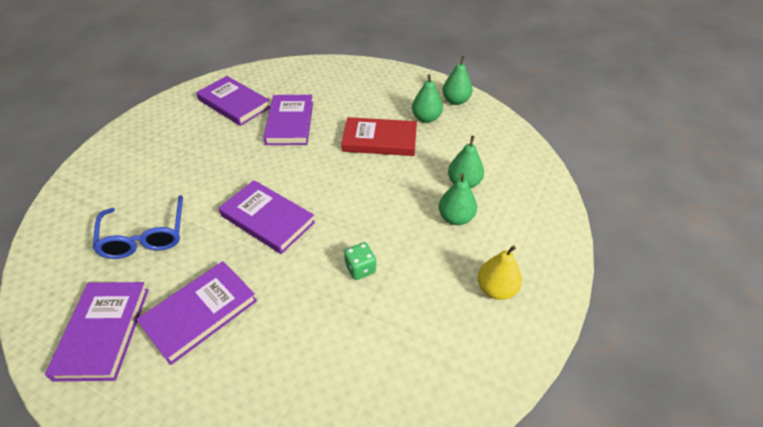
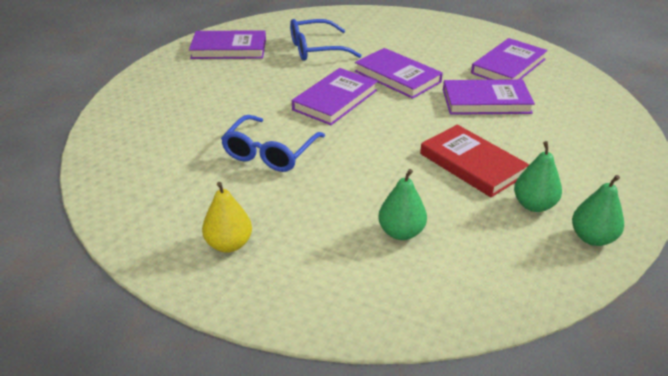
camera: 90 degrees right, 10 degrees down
purple book [136,261,257,365] -> purple book moved to [355,48,443,99]
red book [341,117,417,156] -> red book turned 45 degrees counterclockwise [420,125,529,197]
green dice [344,242,376,280] -> blue glasses [221,115,325,172]
green pear [439,174,477,225] -> none

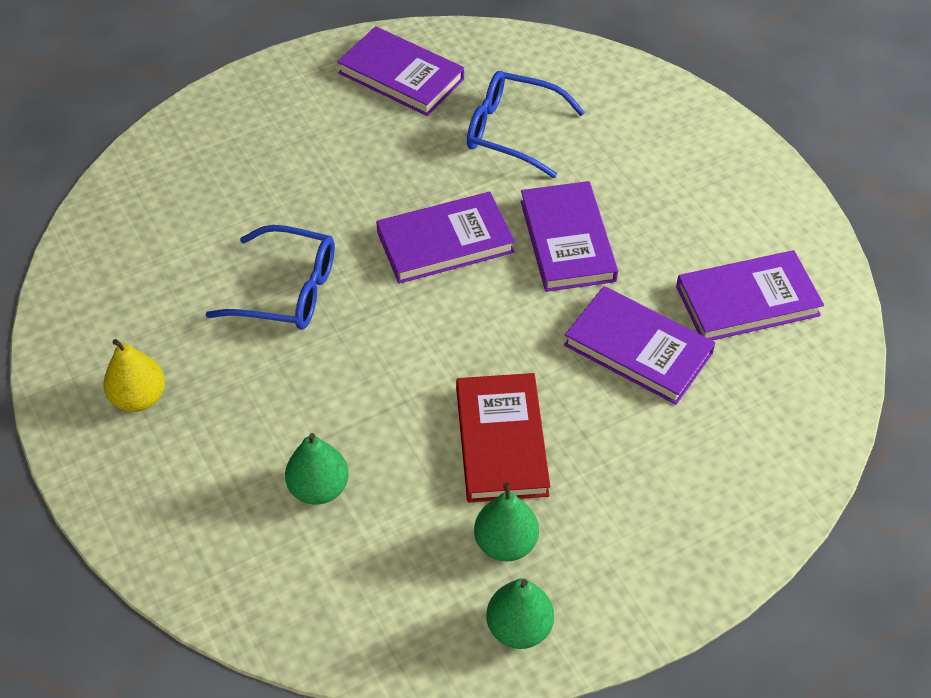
camera: 35 degrees right, 15 degrees up
blue glasses [221,115,325,172] -> blue glasses turned 135 degrees counterclockwise [205,225,335,330]

